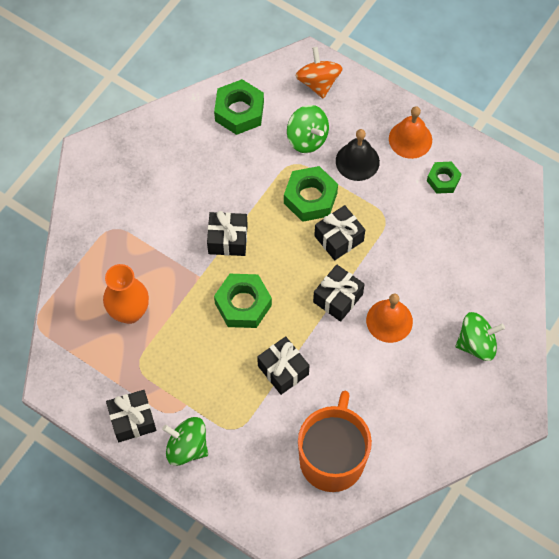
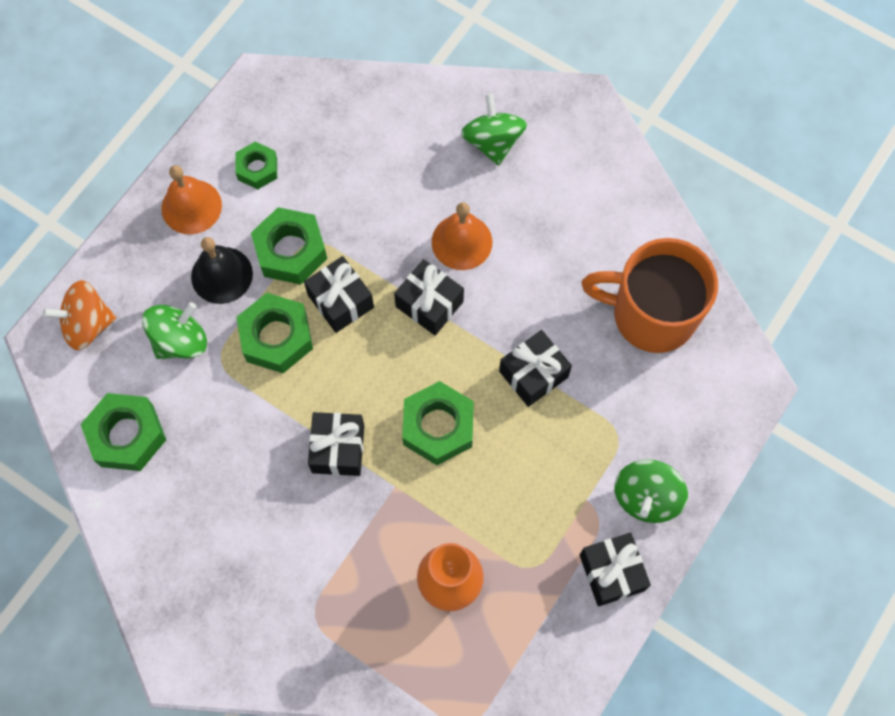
camera: 90 degrees left, 5 degrees up
none -> green nut [251,207,327,285]

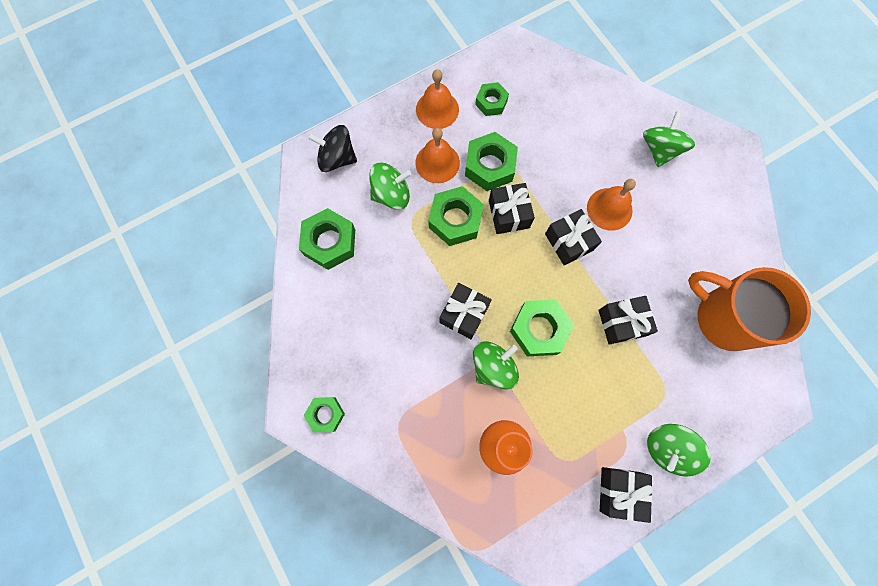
camera: 25 degrees right, 5 degrees up
orange spinning top [42,280,116,350] -> black spinning top [308,125,357,172]
black bell [191,237,253,304] -> orange bell [415,128,460,183]
none -> green nut [304,397,345,432]
none -> green spinning top [473,341,519,390]

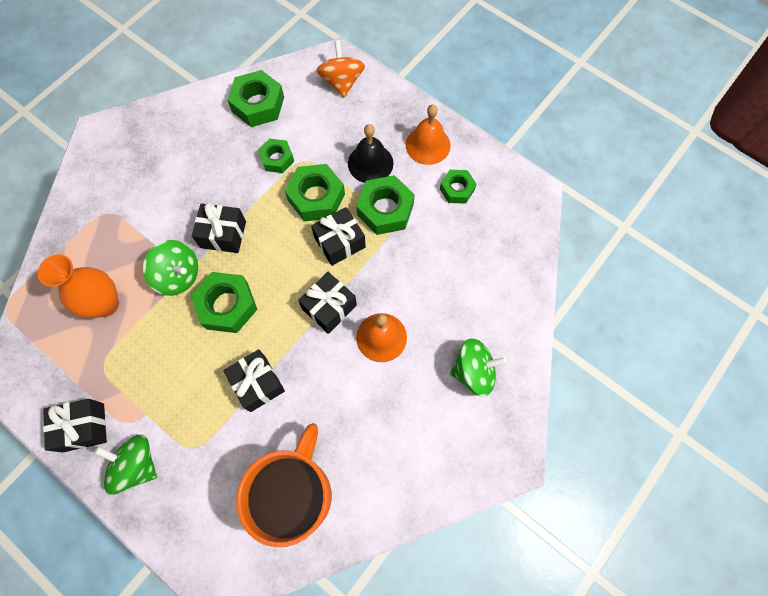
camera: 70 degrees right, 5 degrees down
green nut [304,397,345,432] -> green nut moved to [258,139,294,173]
black spinning top [308,125,357,172] -> orange spinning top [316,40,365,98]
green spinning top [369,163,411,210] -> none
orange bell [415,128,460,183] -> black bell [348,124,393,183]

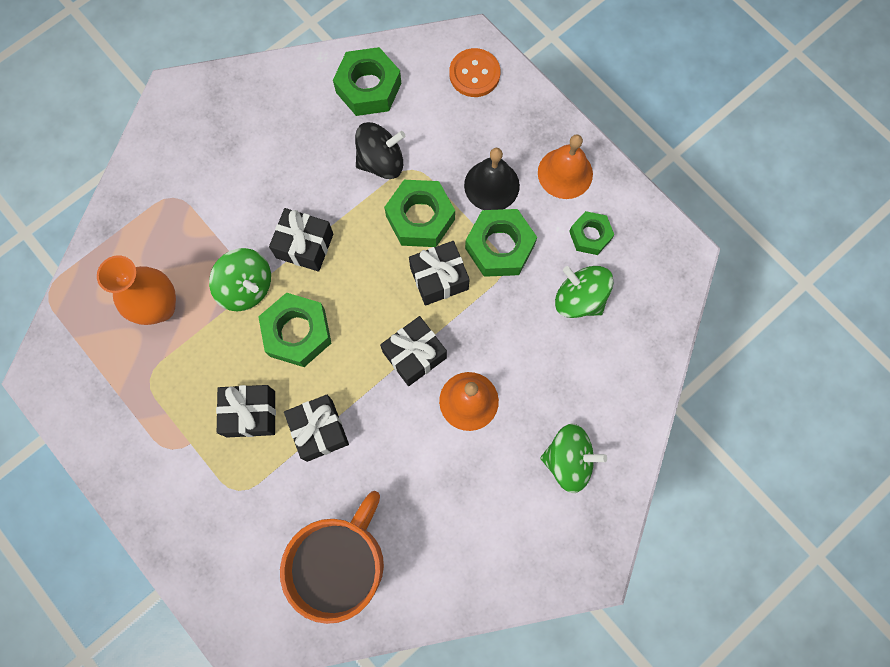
camera: 10 degrees right, 5 degrees up
black gift [43,399,107,453] -> black gift moved to [216,385,276,438]
green spinning top [94,435,157,494] -> green spinning top moved to [555,266,613,318]
green nut [258,139,294,173] -> black spinning top [355,122,405,179]
orange spinning top [316,40,365,98] -> orange button [449,48,500,97]

